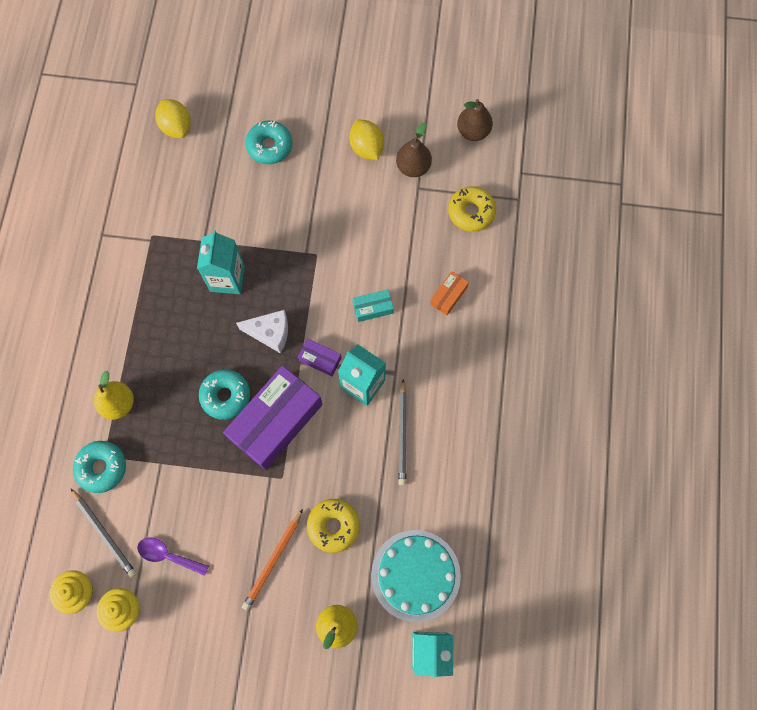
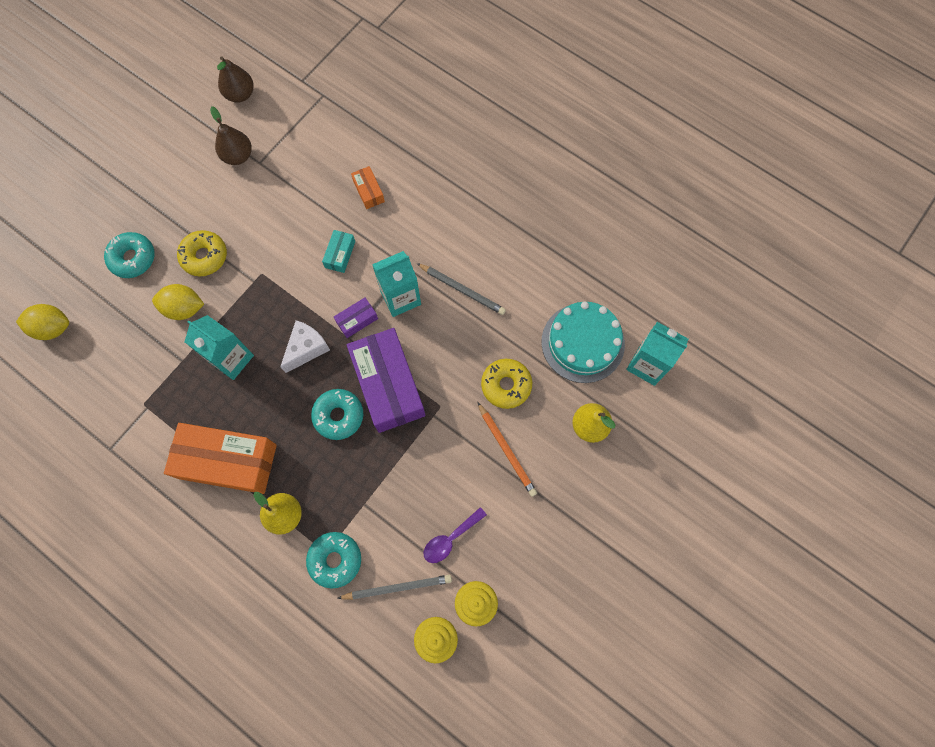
camera: 60 degrees left, 0 degrees up
yellow lemon [349,120,384,160] -> yellow lemon moved to [152,284,204,320]
yellow donut [448,186,496,232] -> yellow donut moved to [177,230,227,277]
none -> orange box [164,423,277,494]

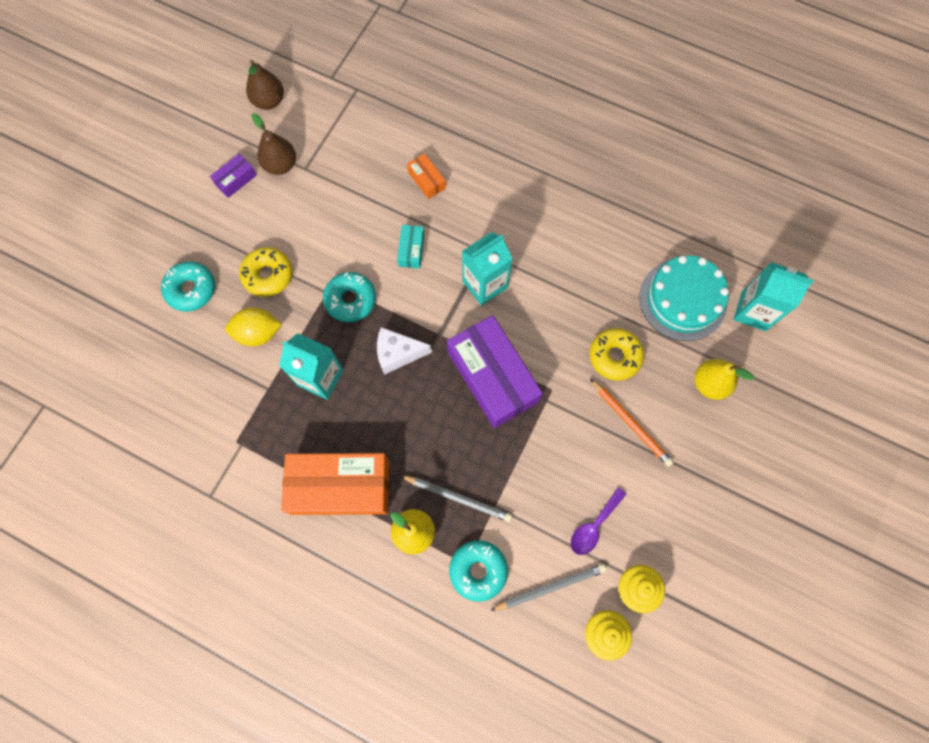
camera: 10 degrees left, 0 degrees up
yellow lemon [16,304,69,340] -> none
white cheese [280,320,330,373] -> white cheese turned 120 degrees counterclockwise [377,327,432,375]
turquoise donut [311,389,363,440] -> turquoise donut moved to [323,272,376,322]
purple box [334,298,378,338] -> purple box moved to [210,154,257,198]
grey pencil [417,263,506,315] -> grey pencil moved to [400,475,513,522]

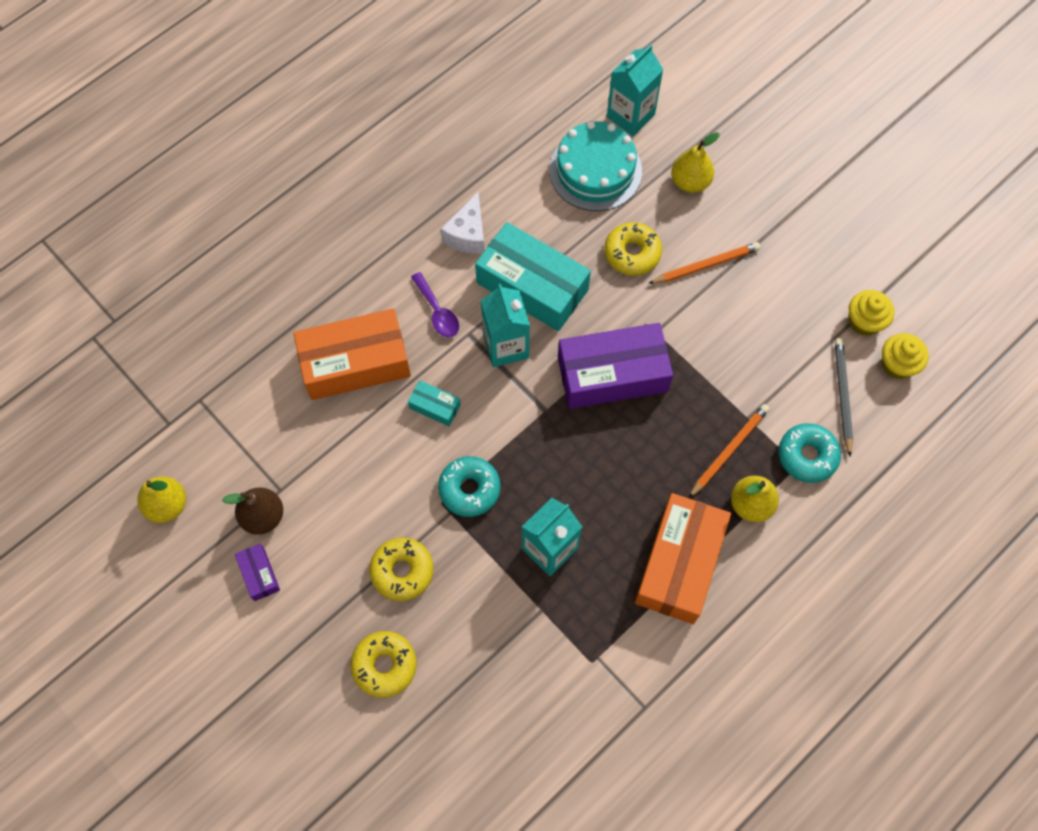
camera: 70 degrees left, 5 degrees down
turquoise donut [161,261,215,312] -> yellow donut [350,631,417,698]
yellow lemon [225,307,282,346] -> none
brown pear [246,60,284,110] -> yellow pear [137,476,186,523]
white cheese [377,327,432,375] -> white cheese moved to [440,192,484,254]
grey pencil [400,475,513,522] -> orange pencil [689,404,770,498]
orange box [407,153,446,199] -> orange box [293,308,411,400], size x2.27
purple spoon [571,488,626,555] -> purple spoon moved to [411,272,459,337]
none -> turquoise box [475,222,591,331]

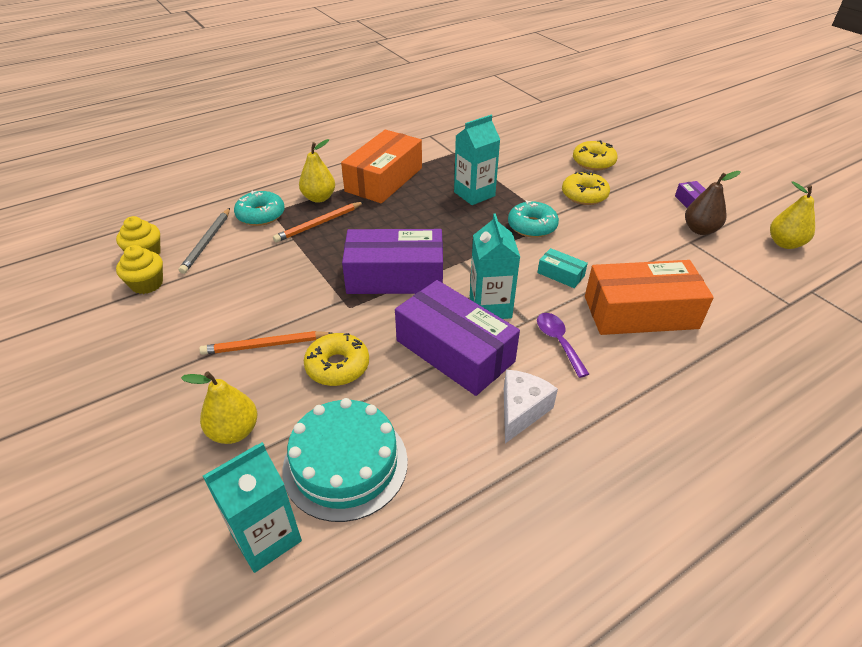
camera: 170 degrees left, 25 degrees down
turquoise box [475,222,591,331] -> purple box [395,280,520,396]

